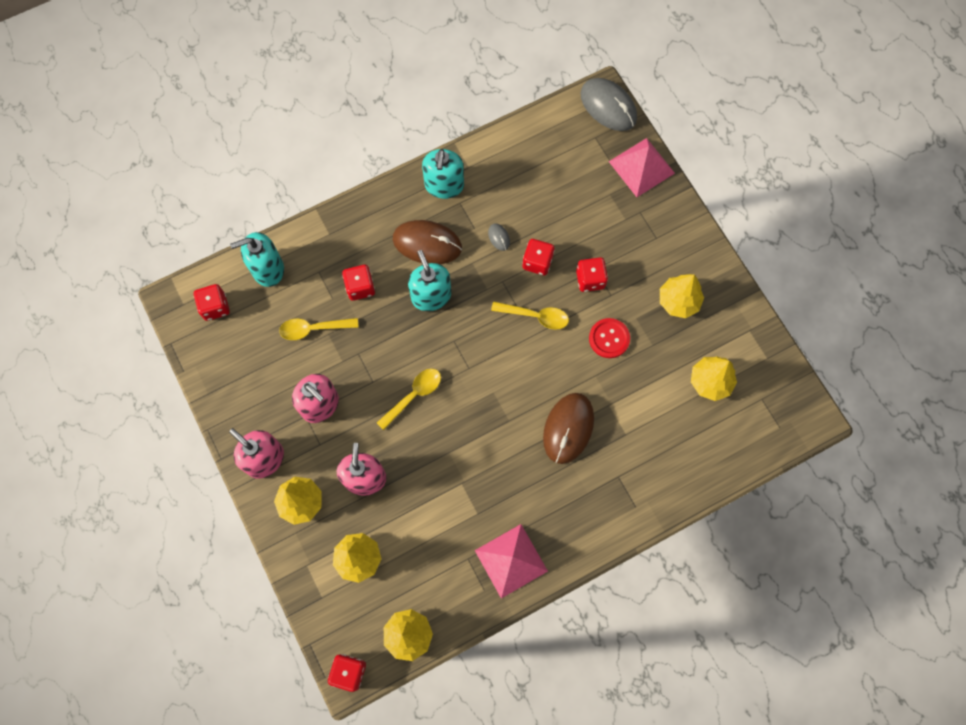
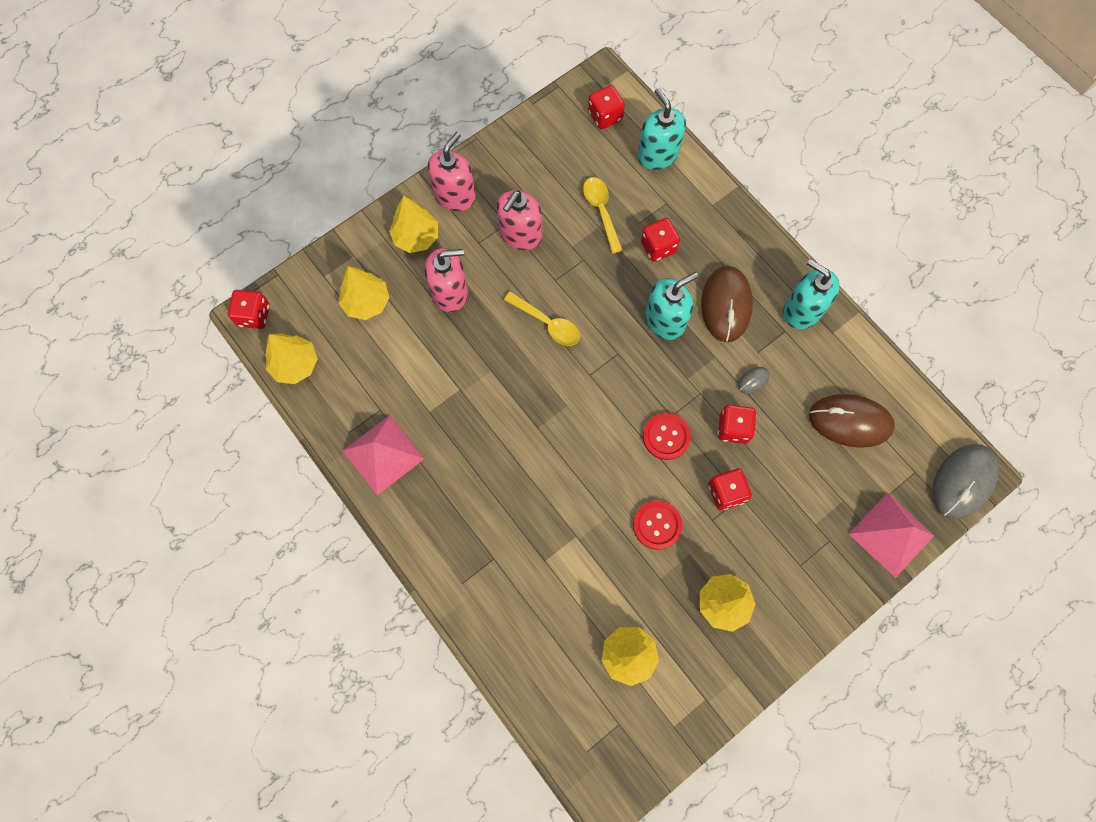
camera: 80 degrees right, 0 degrees up
turquoise soap dispenser [422,149,464,199] -> turquoise soap dispenser turned 45 degrees clockwise [783,259,840,329]
yellow spoon [491,301,569,330] -> red button [643,413,691,460]
brown mouse [543,393,594,464] -> brown mouse moved to [809,394,895,448]

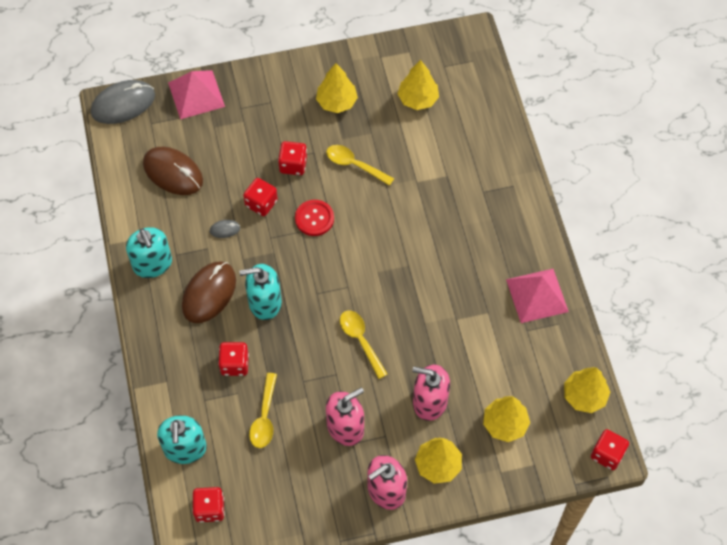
camera: 155 degrees left, 10 degrees down
red button [633,500,682,550] -> yellow spoon [326,145,394,186]

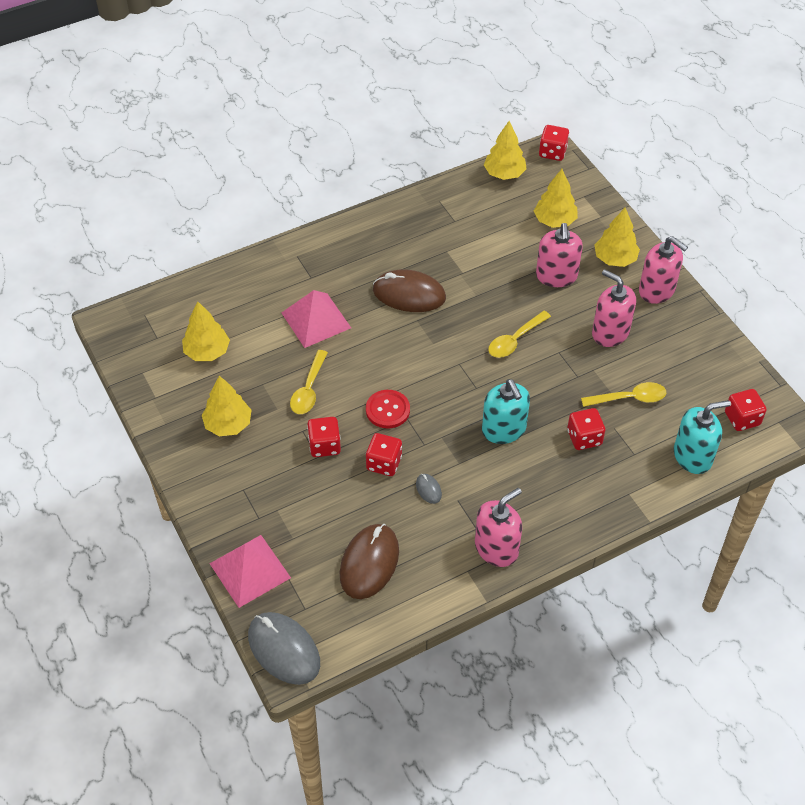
camera: 105 degrees left, 10 degrees down
turquoise soap dispenser [126,227,172,278] -> pink soap dispenser [475,488,522,567]
brown mouse [182,261,236,323] -> brown mouse moved to [373,269,446,312]
pink pyramid [506,269,569,323] -> pink pyramid moved to [281,290,351,348]

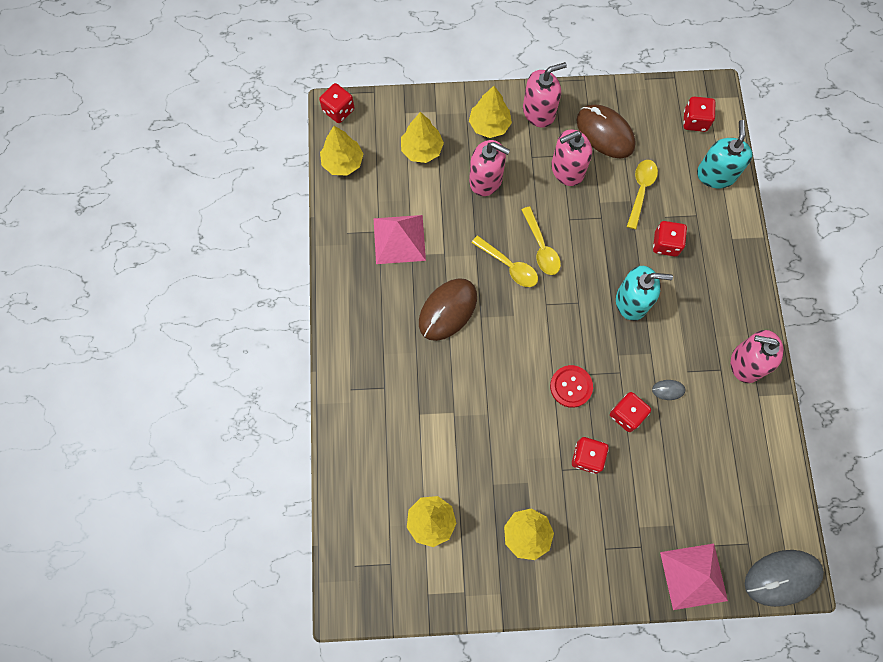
camera: 65 degrees left, 20 degrees up
pink pyramid [281,290,351,348] -> pink pyramid moved to [374,215,426,264]
yellow spoon [290,350,328,414] -> yellow spoon moved to [471,235,538,287]
brown mouse [340,524,399,599] -> brown mouse moved to [577,105,636,158]
pink soap dispenser [475,488,522,567] -> pink soap dispenser turned 60 degrees counterclockwise [731,330,784,383]

